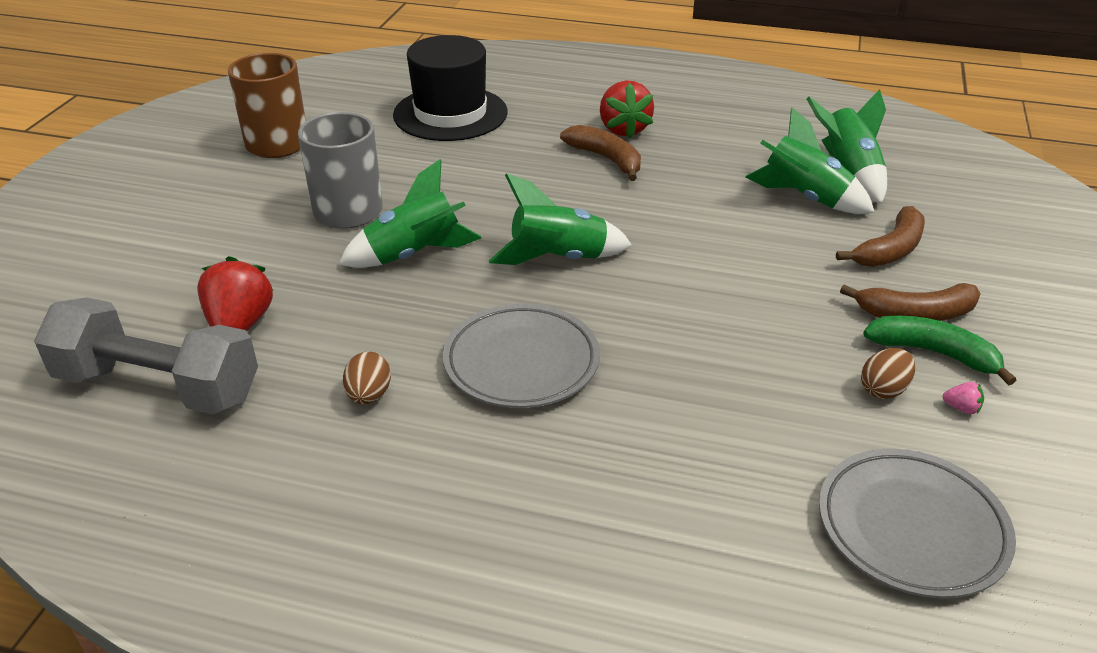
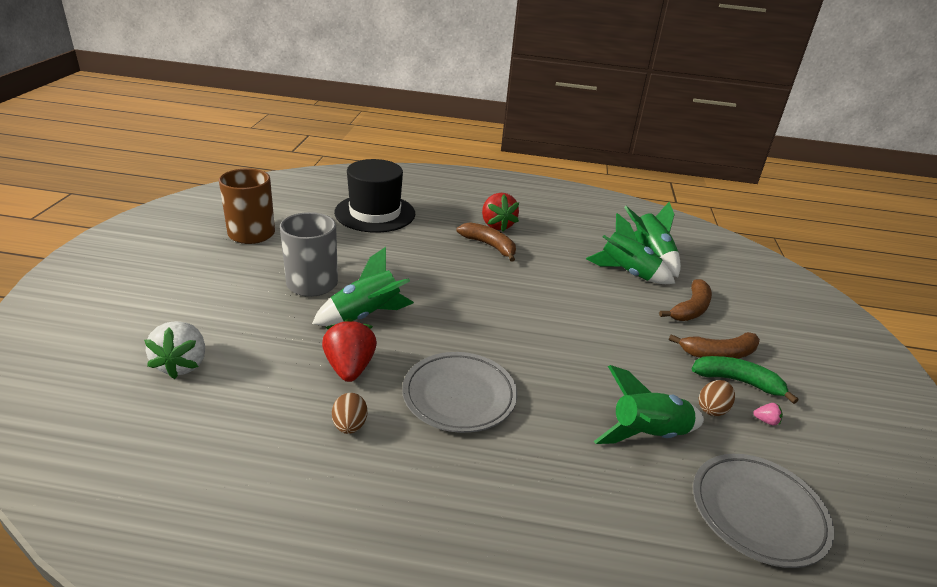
camera: 10 degrees left, 5 degrees down
grey dumbbell [34,297,258,414] -> none
red strawberry [197,256,274,331] -> red strawberry moved to [322,318,377,382]
green rocket [489,173,632,265] -> green rocket moved to [594,365,704,444]
none -> white strawberry [144,321,205,379]

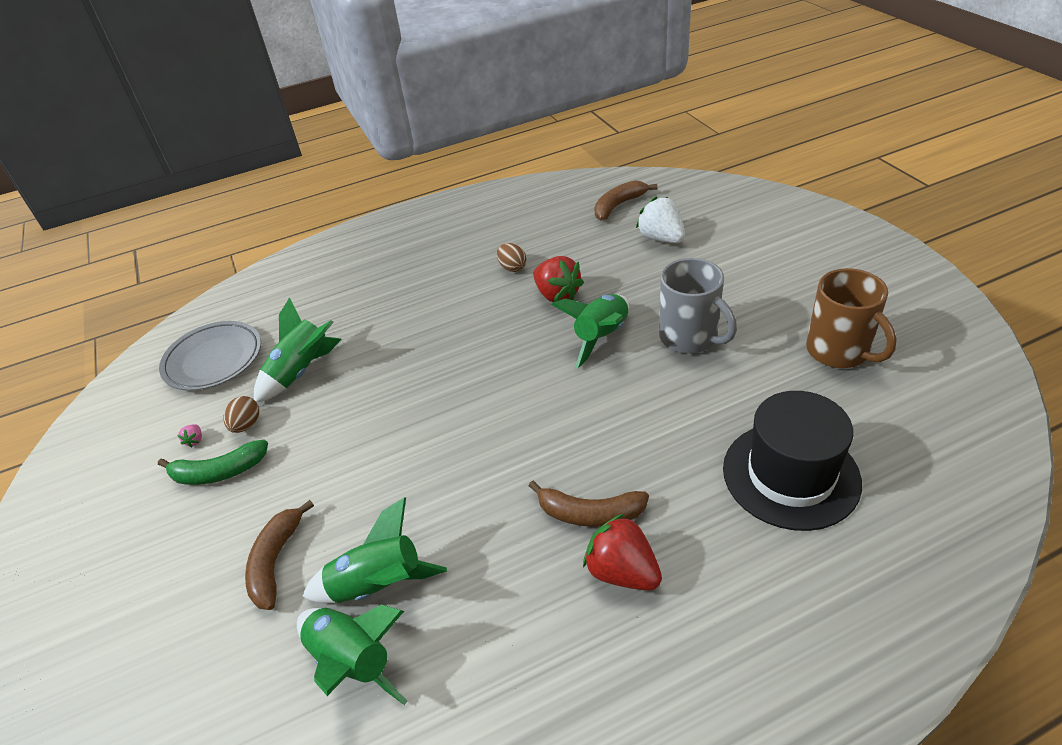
camera: 155 degrees right, 10 degrees up
grey plate [402,352,517,433] -> none
brown banana [669,332,760,359] -> brown banana moved to [594,181,657,221]
pink strawberry [753,403,783,425] -> pink strawberry turned 75 degrees counterclockwise [177,424,202,447]

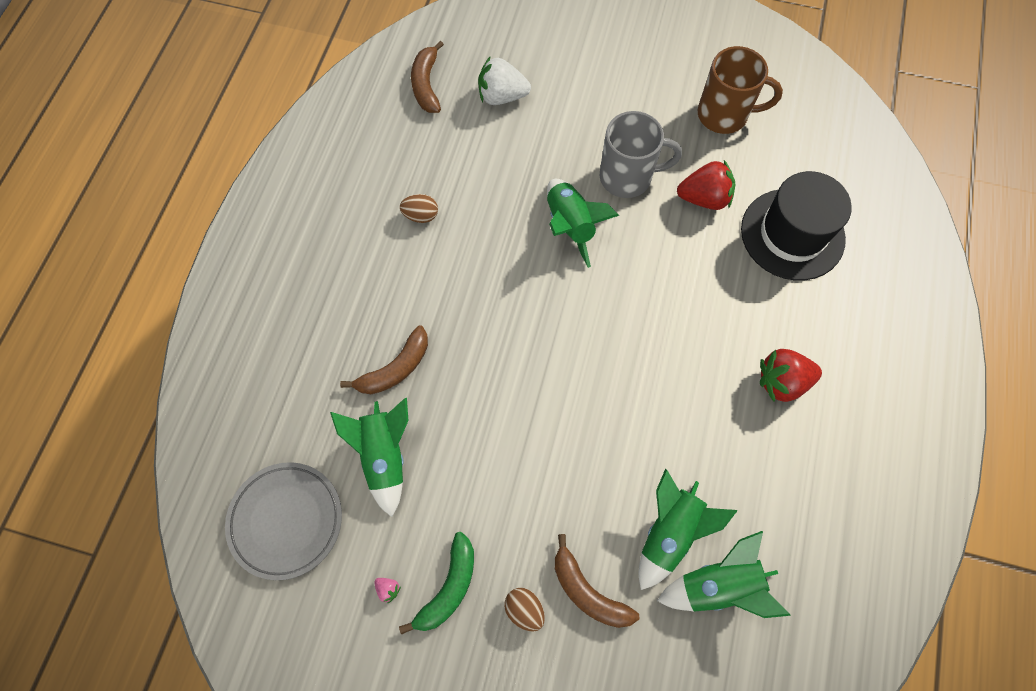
camera: 55 degrees left, 25 degrees up
brown egg [223,396,259,433] -> brown egg moved to [504,588,545,632]
brown banana [528,481,649,527] -> brown banana moved to [340,325,428,394]
red strawberry [533,256,584,302] -> red strawberry moved to [677,160,735,210]

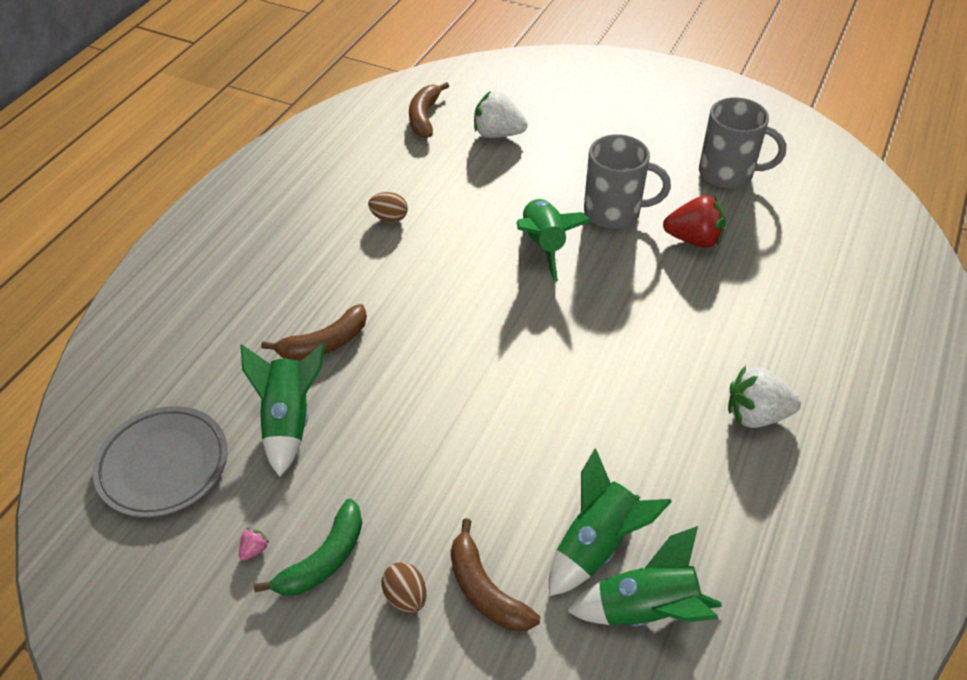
camera: 10 degrees right, 20 degrees down
pink strawberry [374,578,401,604] -> pink strawberry turned 105 degrees counterclockwise [239,528,269,561]
brown mug [698,46,783,134] -> grey mug [699,97,786,189]
black hat [741,171,852,280] -> none
red strawberry [760,349,822,402] -> white strawberry [728,365,801,428]

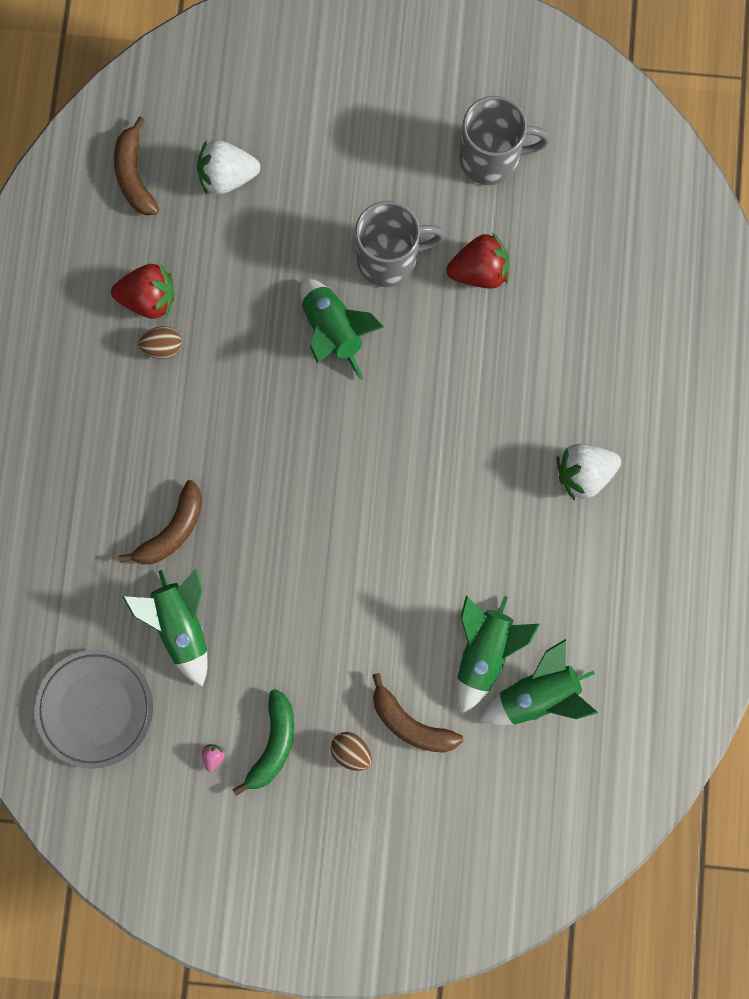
camera: 20 degrees left, 30 degrees up
none -> red strawberry [111,264,175,319]

